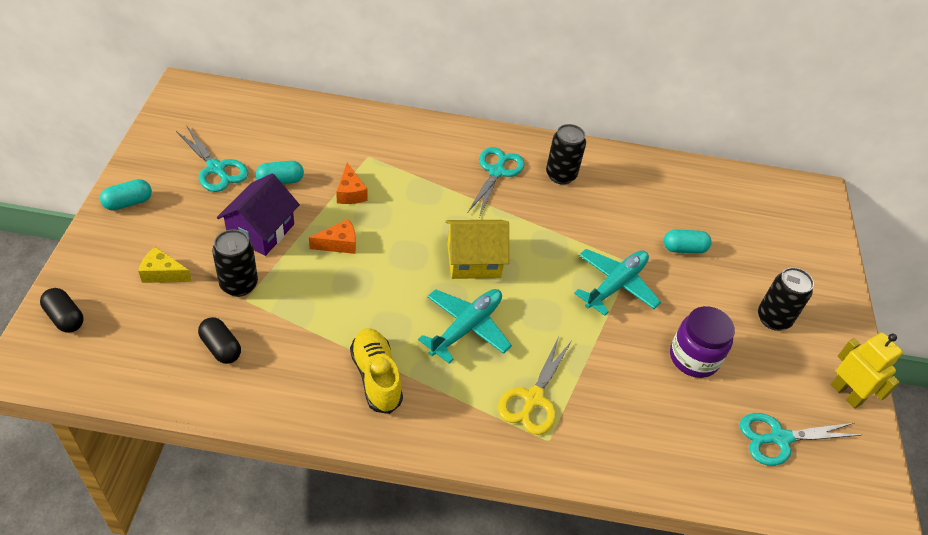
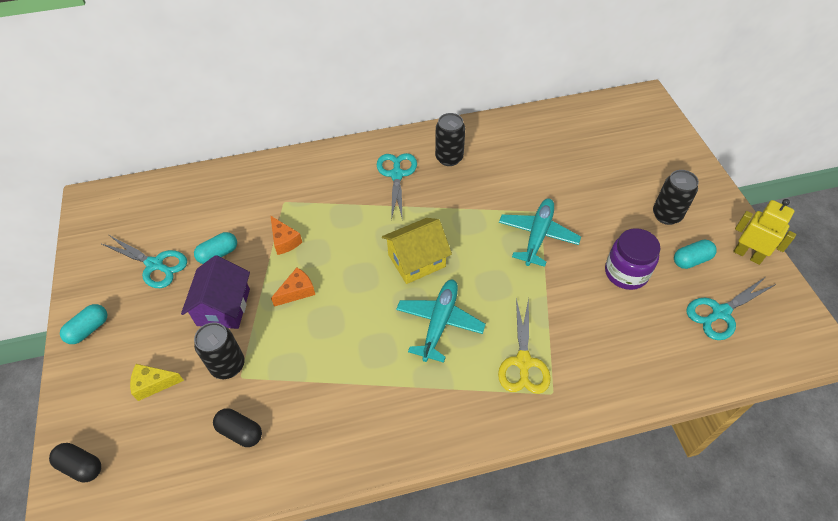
camera: 15 degrees left, 5 degrees up
yellow shoe [350,328,403,414] -> none
turquoise capsule [663,230,712,254] -> turquoise capsule moved to [674,240,717,269]

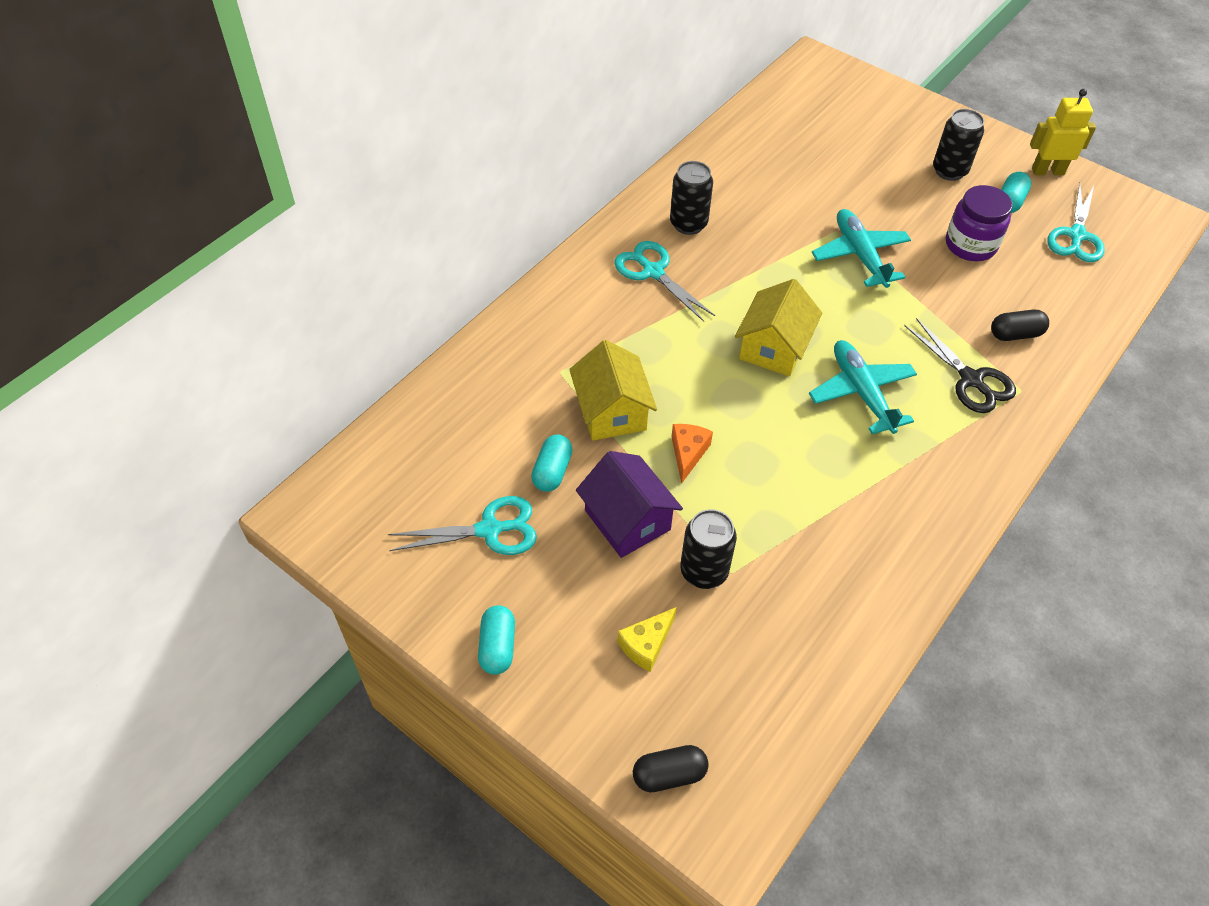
camera: 40 degrees left, 0 degrees up
black capsule [213,408,262,447] -> black capsule moved to [991,310,1049,341]
orange cheese [270,215,302,255] -> yellow house [569,340,657,440]
yellow scissors [498,298,551,394] -> black scissors [904,318,1016,413]

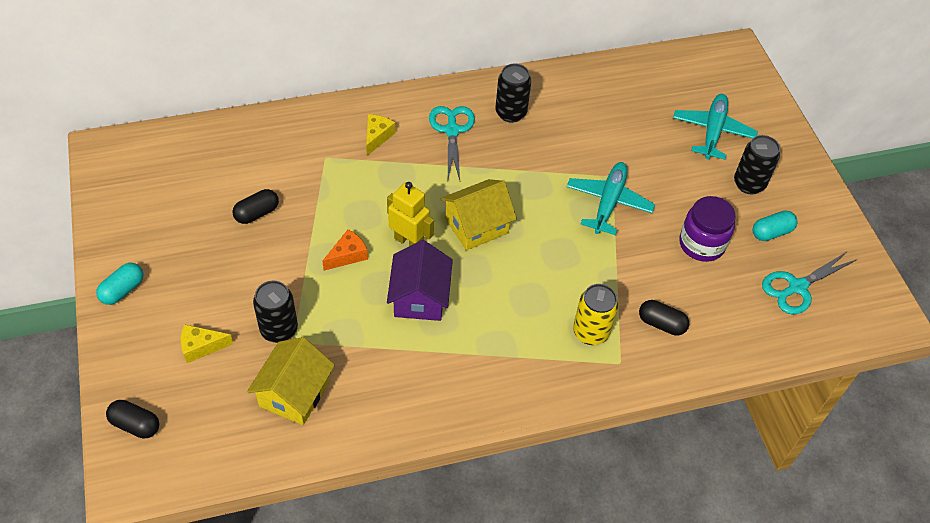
camera: 35 degrees right, 0 degrees up
turquoise scissors [388,496,537,555] -> none
turquoise capsule [531,435,573,492] -> black capsule [233,189,279,224]
yellow house [569,340,657,440] -> yellow house moved to [247,337,335,425]
purple house [576,451,683,558] -> purple house moved to [387,240,453,321]
turquoise plane [809,340,917,434] -> turquoise plane moved to [673,94,758,160]
black scissors [904,318,1016,413] -> yellow can [573,284,618,345]
yellow robot [1030,89,1096,175] -> yellow robot moved to [387,182,434,246]
none -> yellow cheese [366,114,395,156]

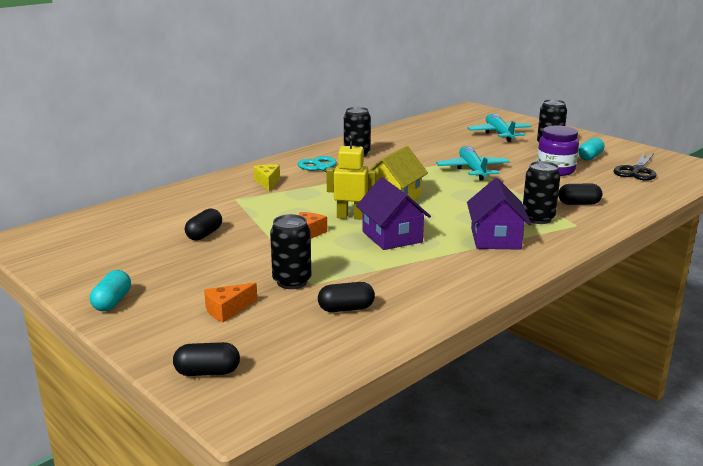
camera: 25 degrees left, 30 degrees down
yellow cheese [181,324,233,363] -> orange cheese [204,283,257,322]
yellow house [247,337,335,425] -> black capsule [318,282,375,312]
yellow can [573,284,618,345] -> black can [523,161,560,224]
turquoise scissors [762,251,856,315] -> black scissors [614,153,656,181]
none -> purple house [467,178,531,250]

